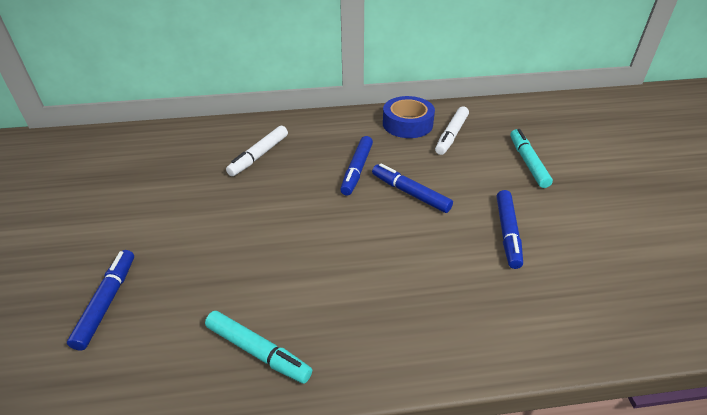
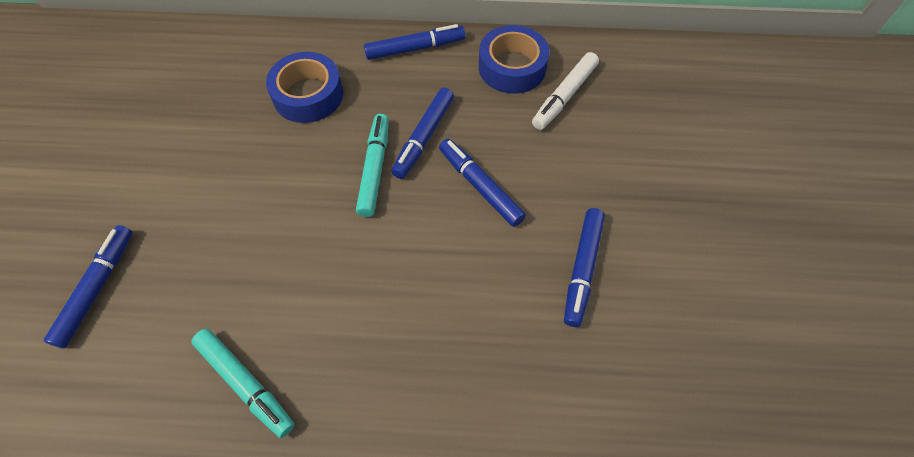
camera: 10 degrees right, 20 degrees up
white marker [226,126,288,176] -> blue tape [266,52,343,123]
turquoise marker [510,129,553,188] -> turquoise marker moved to [356,114,389,217]
none -> blue marker [364,24,465,60]

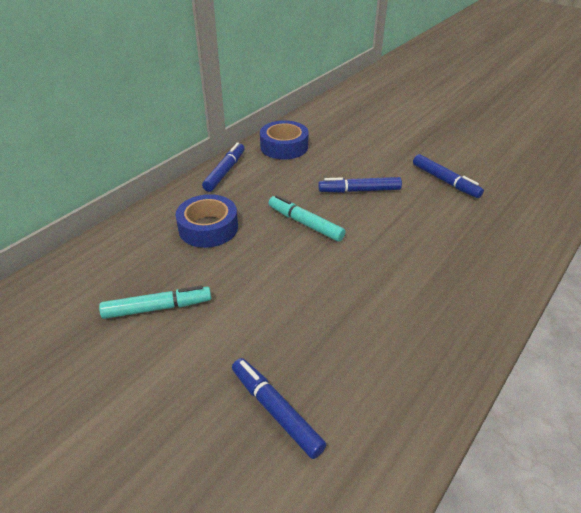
camera: 55 degrees left, 20 degrees down
turquoise marker [191,329,295,438] -> turquoise marker moved to [99,285,211,319]
blue marker [392,88,454,179] -> none
white marker [532,52,599,130] -> none

